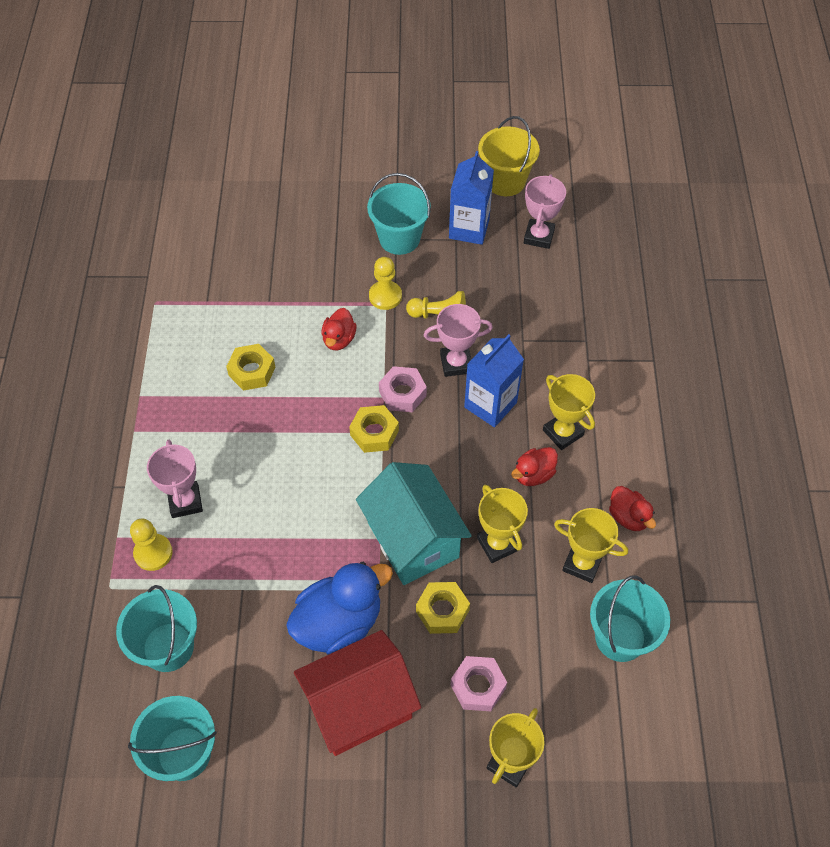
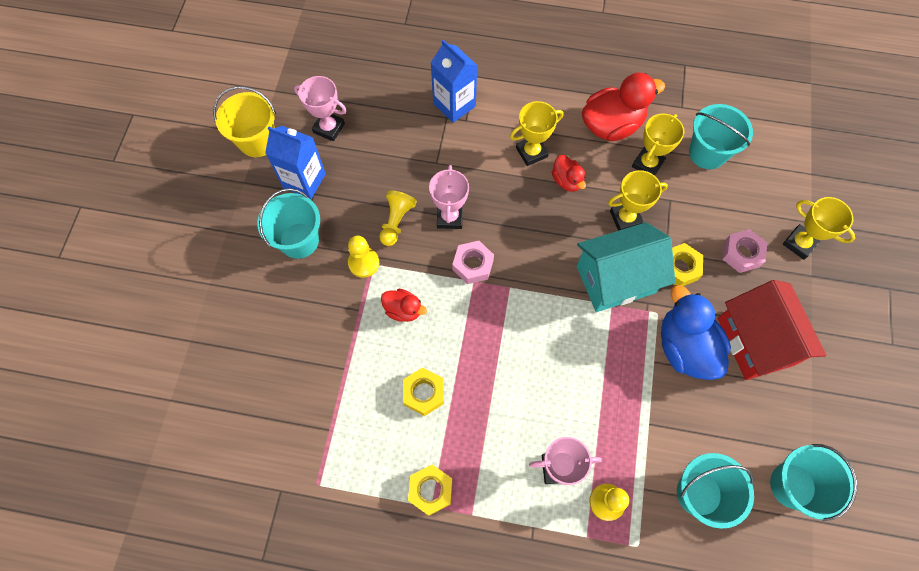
camera: 80 degrees left, 10 degrees up
yellow nut [349,405,399,453] -> yellow nut moved to [408,465,452,516]
blue carton [464,334,524,428] -> blue carton moved to [431,40,478,123]
red duck [609,486,656,531] -> red duck [582,73,665,141], size x1.89

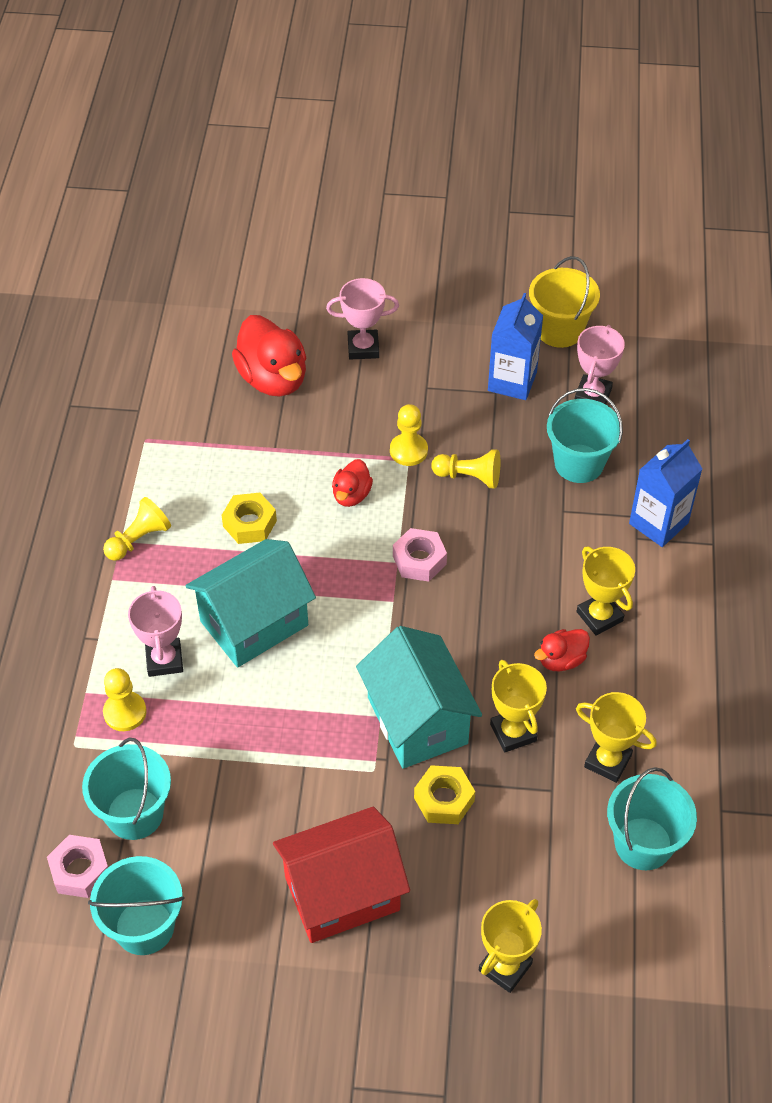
camera: 85 degrees right, 15 degrees down
turquoise bucket [257,188,320,259] -> turquoise bucket moved to [547,388,623,483]
yellow nut [408,465,452,516] -> yellow pawn [103,497,171,561]
pink trophy [429,165,469,229] -> pink trophy moved to [326,278,399,360]
red duck [582,73,665,141] -> red duck moved to [232,315,306,397]
blue duck [661,285,731,380] -> none
pink nut [722,229,767,273] -> pink nut moved to [47,835,108,898]
none -> turquoise house [185,539,316,668]

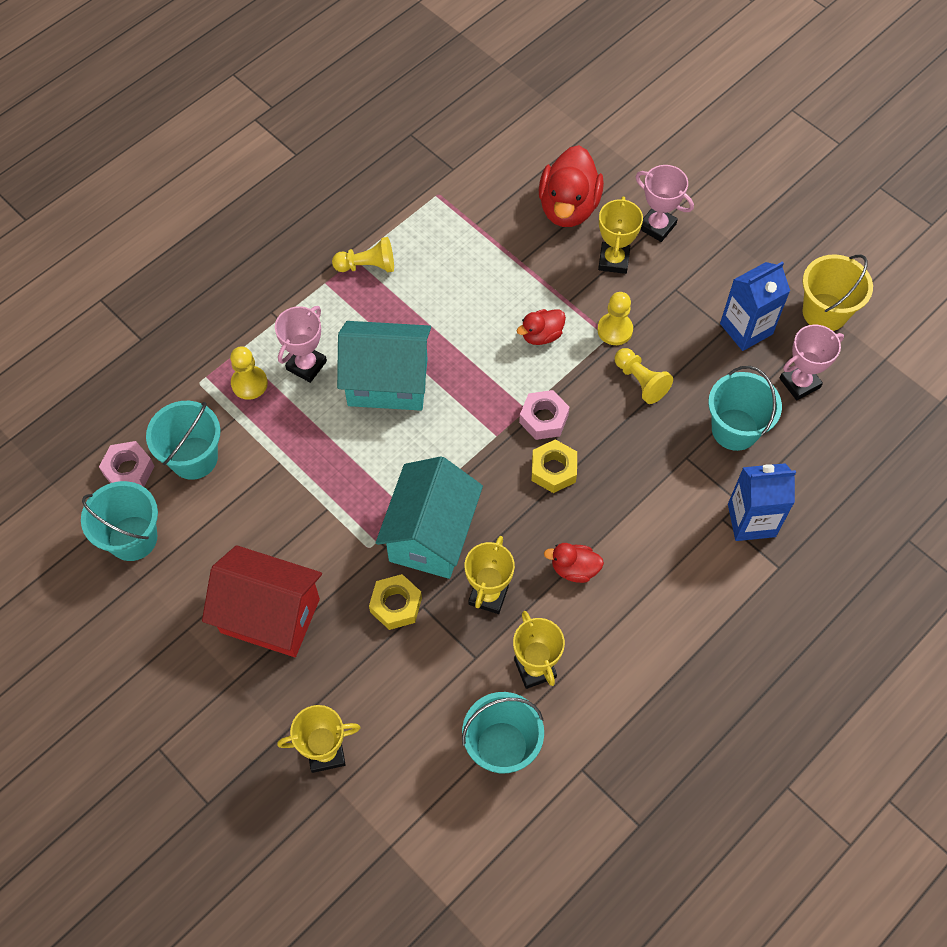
camera: 40 degrees right, 10 degrees up
yellow nut [222,493,277,544] -> yellow nut moved to [531,439,577,493]
yellow trophy [577,547,635,636] -> yellow trophy moved to [598,196,643,274]

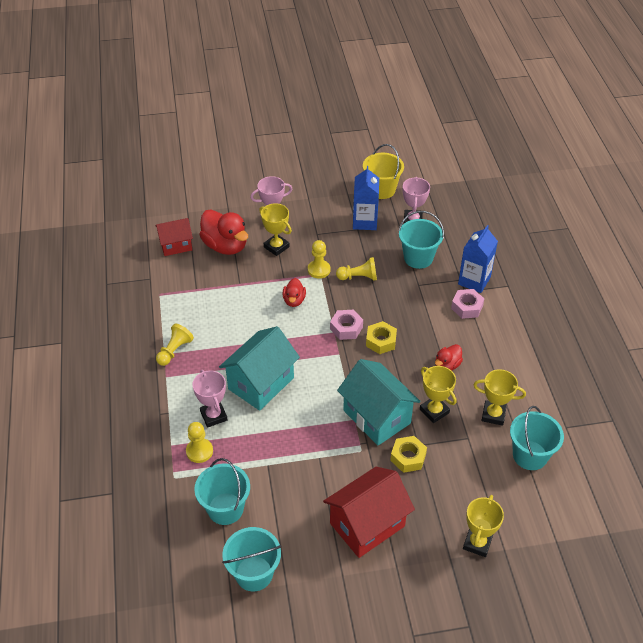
camera: 55 degrees left, 15 degrees down
pink nut [99,441,154,487] -> pink nut moved to [451,289,484,319]
none -> red house [156,218,193,256]

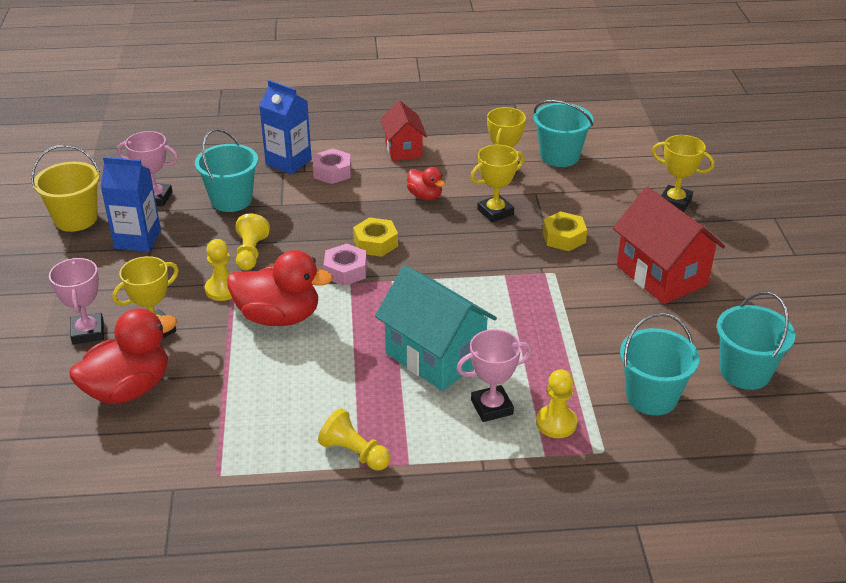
camera: 85 degrees left, 10 degrees down
red house [156,218,193,256] -> red house moved to [380,100,427,161]
red duck [282,278,306,307] -> red duck [227,250,333,326], size x1.89
turquoise house [337,359,420,446] -> none

